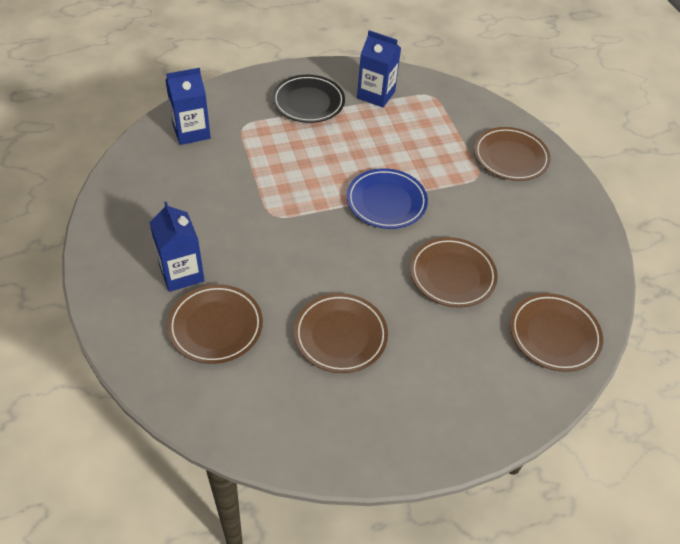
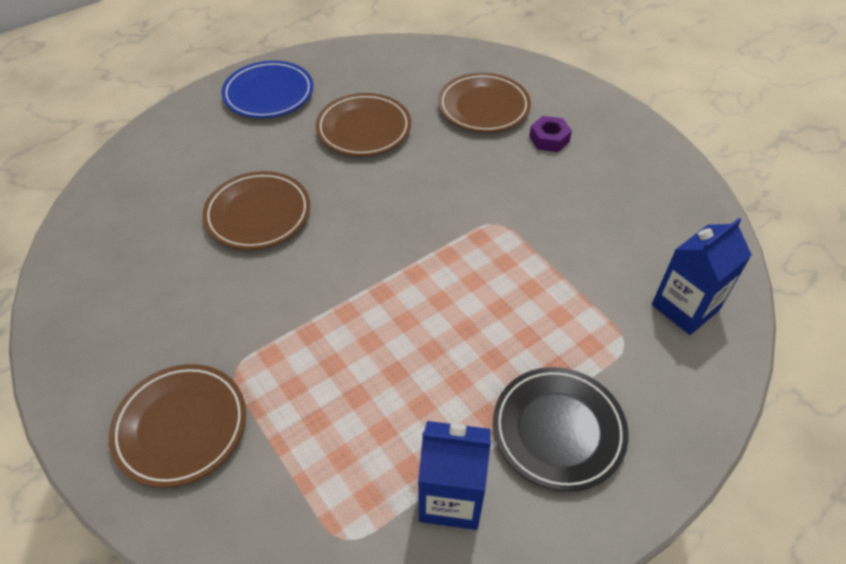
camera: 165 degrees right, 0 degrees up
blue carton [149,201,205,292] -> purple nut [529,116,572,152]
blue plate [347,168,428,229] -> blue plate moved to [221,61,313,118]
brown plate [510,293,603,372] -> none

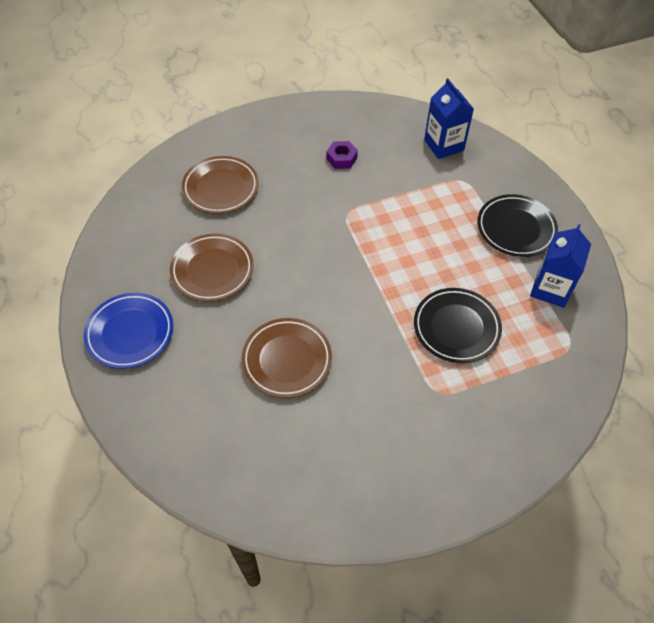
camera: 75 degrees left, 5 degrees up
brown plate [109,364,246,488] -> none
purple nut [529,116,572,152] -> purple nut moved to [326,141,358,169]
none -> black plate [414,288,502,363]

